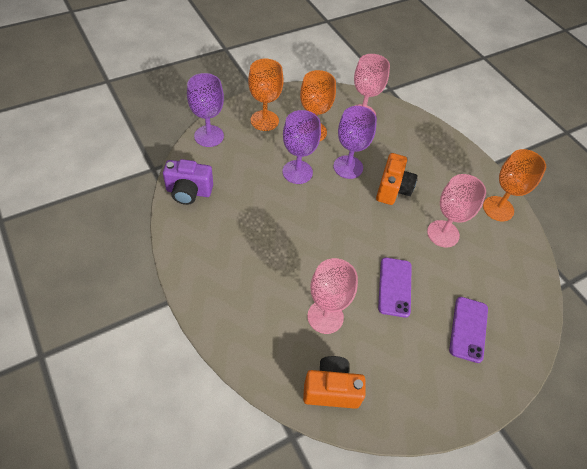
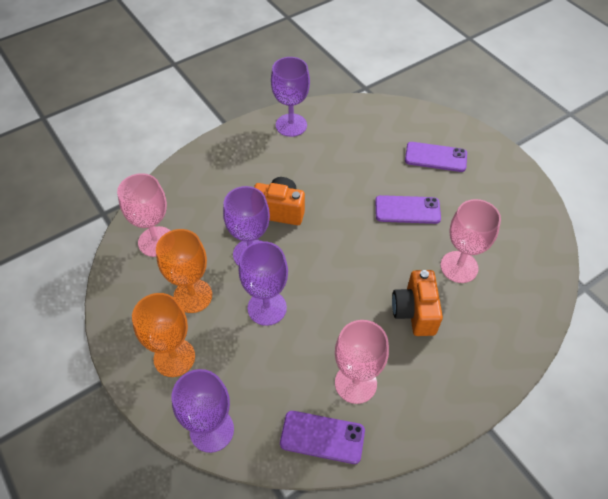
camera: 90 degrees left, 0 degrees up
purple camera [163,159,213,205] -> purple phone [280,411,365,464]
orange camera [303,356,366,409] -> orange camera moved to [392,270,443,336]
pink goblet [427,174,486,247] -> pink goblet moved to [335,320,389,404]
orange goblet [483,149,546,221] -> purple goblet [271,57,310,137]

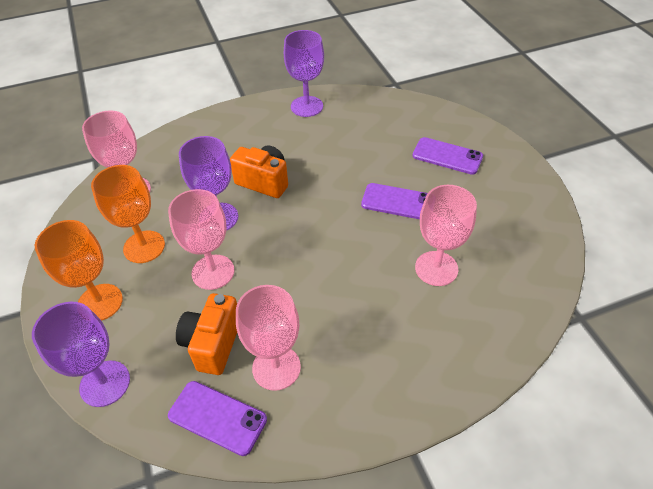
camera: 15 degrees right, 5 degrees down
purple goblet [238,241,288,326] -> pink goblet [168,189,234,290]
orange camera [392,270,443,336] -> orange camera moved to [176,293,237,375]

